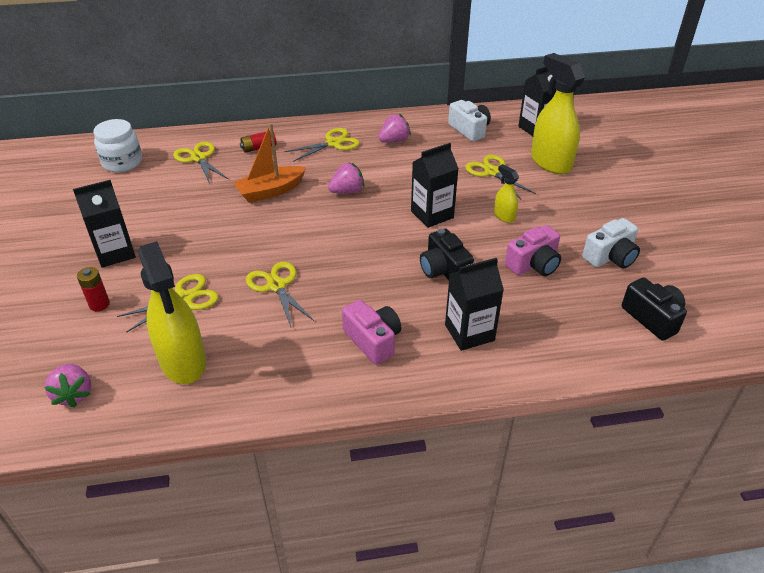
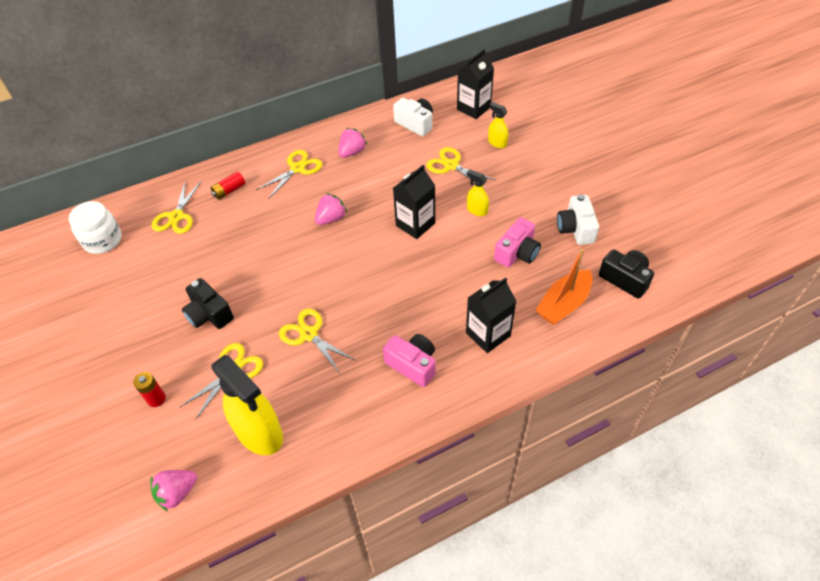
camera: 15 degrees left, 10 degrees up
pink strawberry [44,363,91,408] -> pink strawberry turned 90 degrees clockwise [150,470,197,511]
black carton [73,180,136,268] -> none
yellow scissors [173,142,228,184] -> yellow scissors turned 120 degrees counterclockwise [152,181,202,234]
orange boat [233,123,306,203] -> orange boat moved to [536,249,592,325]
black camera [420,229,474,280] -> black camera moved to [182,278,234,329]
yellow spray bottle [531,53,585,174] -> yellow spray bottle [488,102,508,148], size x0.47
white camera [582,218,640,269] -> white camera turned 135 degrees clockwise [557,194,599,245]

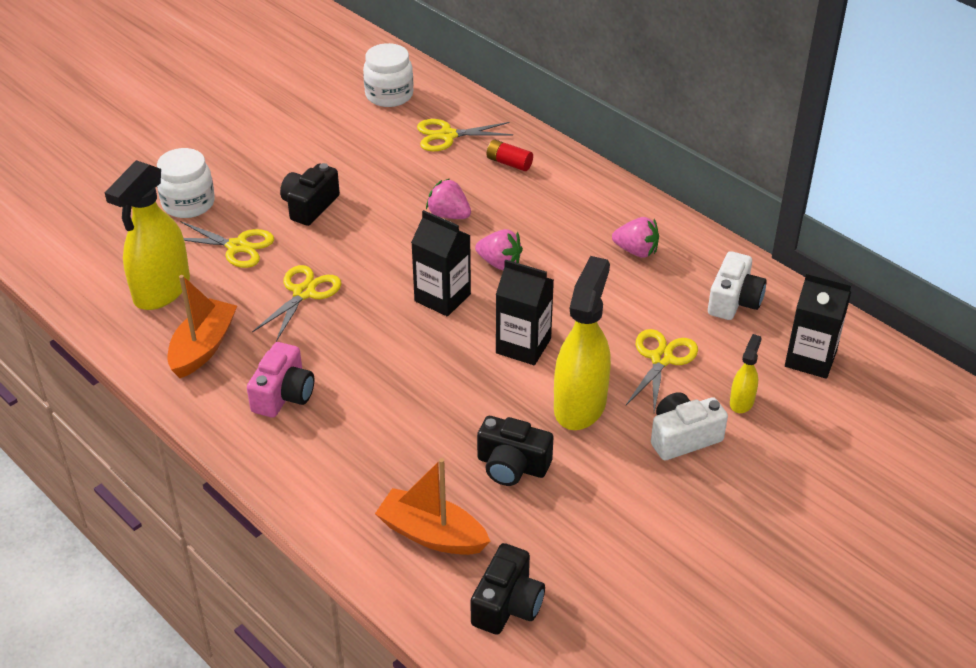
camera: 70 degrees right, 10 degrees down
red battery [133,372,166,407] -> white jar [157,148,215,218]
pink strawberry [150,470,197,511] -> pink strawberry moved to [426,179,471,219]
yellow scissors [256,150,322,198] -> none
black carton [466,277,517,353] -> black carton moved to [411,210,471,316]
yellow spray bottle [467,170,489,216] -> yellow spray bottle [554,256,611,430], size x2.12
pink camera [494,217,541,268] -> black camera [477,416,554,486]
white camera [557,194,599,245] -> white camera moved to [651,392,728,460]
none -> orange boat [167,275,237,378]

